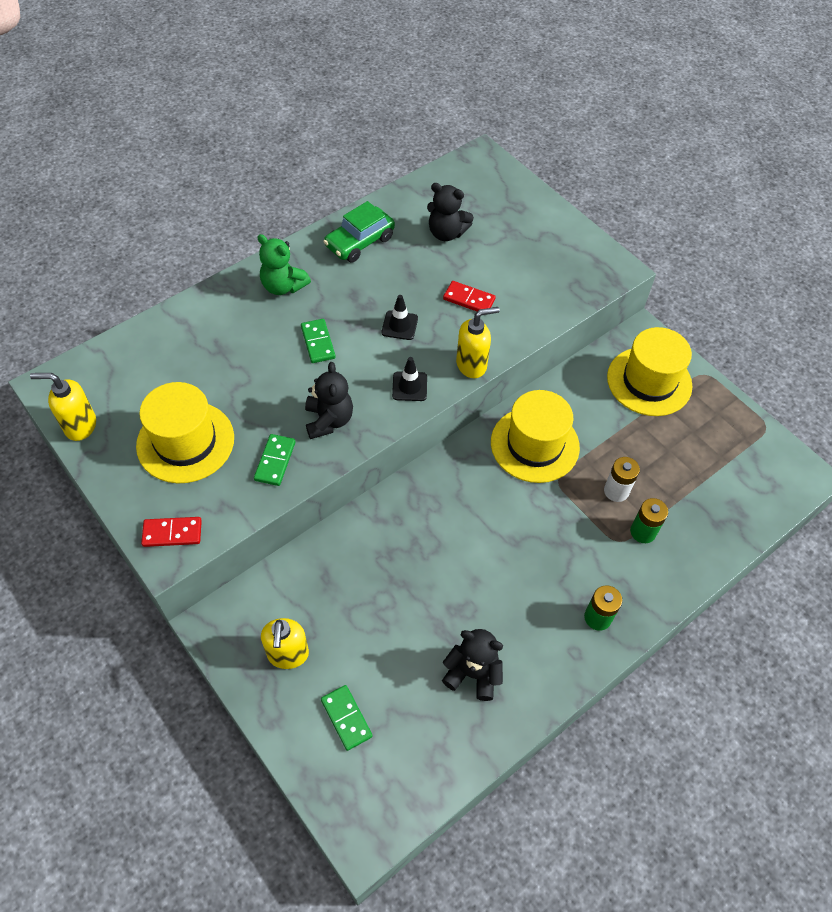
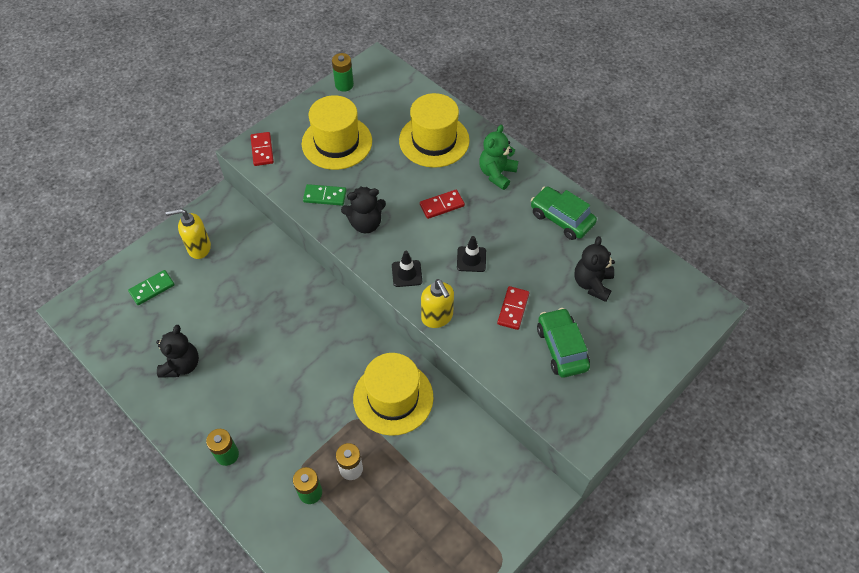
camera: 85 degrees right, 0 degrees up
yellow soap dispenser [30,373,96,441] -> green battery [332,53,354,92]
green domino [301,319,336,363] -> red domino [420,190,465,219]
yellow hat [607,327,693,416] -> yellow hat moved to [399,93,470,168]
none -> green car [537,308,590,378]

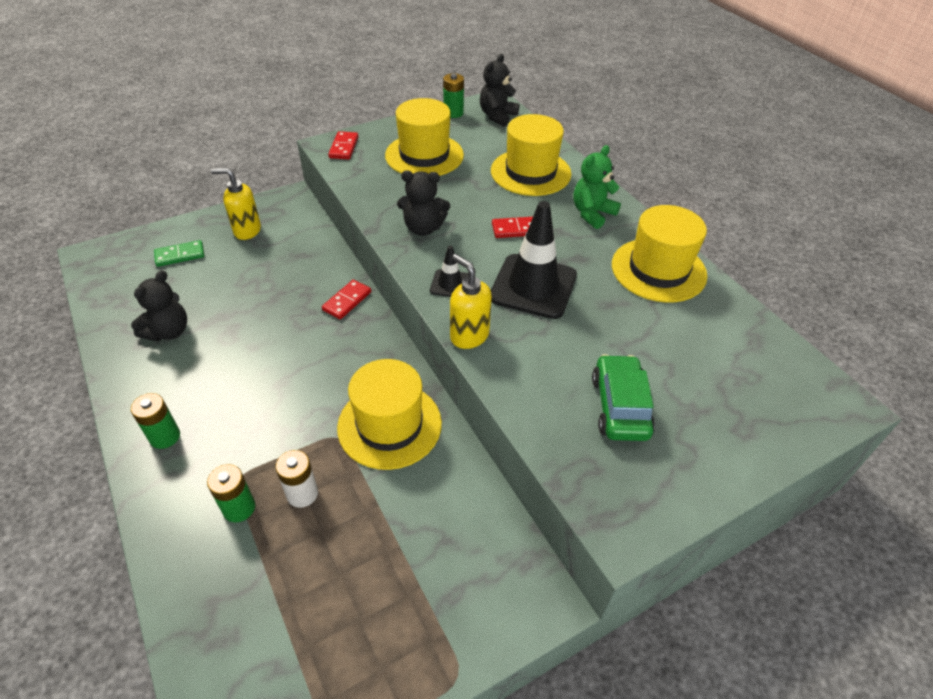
camera: 15 degrees right, 10 degrees down
green domino [303,184,347,206] -> none
yellow soap dispenser [421,279,454,328] -> yellow soap dispenser turned 150 degrees clockwise [450,254,492,349]
black traffic cone [457,236,486,272] -> black traffic cone [491,201,577,319], size x2.08
red domino [497,286,529,330] -> red domino moved to [322,280,371,319]
green car [531,186,597,240] -> yellow hat [612,205,707,303]
black teddy bear [574,236,615,302] -> black teddy bear moved to [480,54,519,127]

